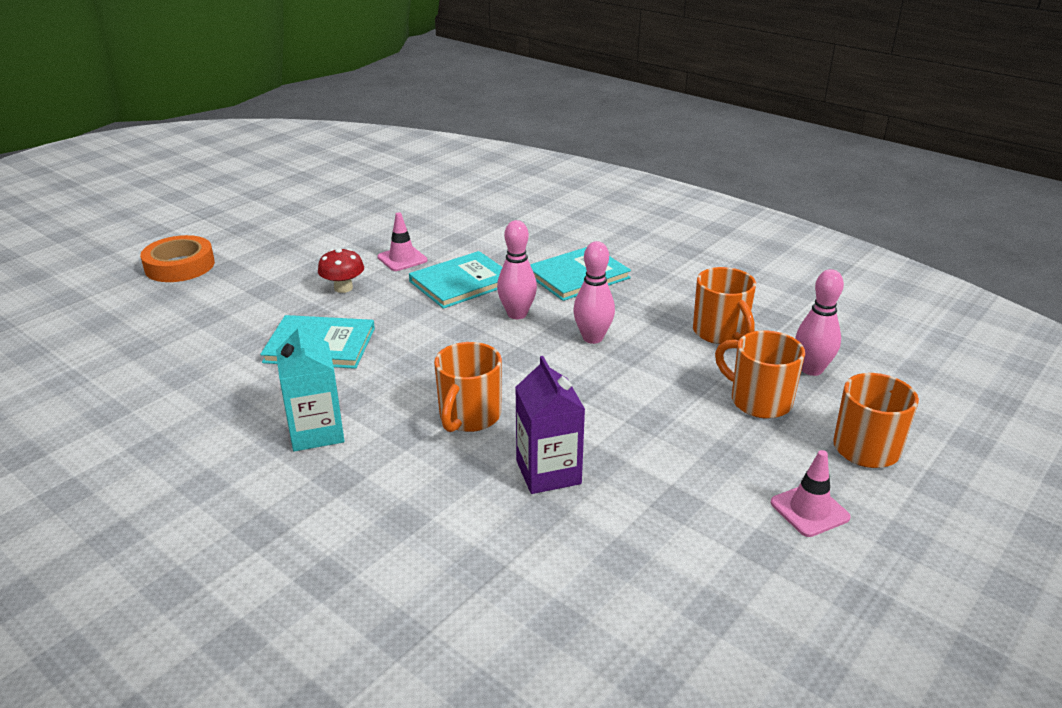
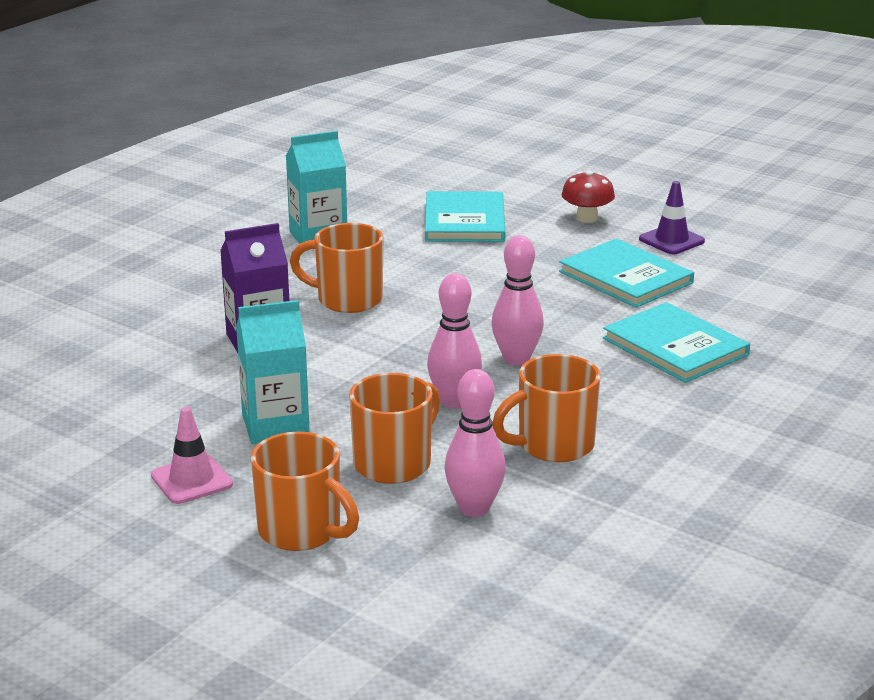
camera: 85 degrees right, 5 degrees down
orange tape [140,235,215,282] -> none
pink traffic cone [377,212,428,271] -> purple traffic cone [639,181,705,254]
pink bowling pin [497,220,537,319] -> pink bowling pin moved to [427,273,482,409]
none -> turquoise carton [236,300,310,444]

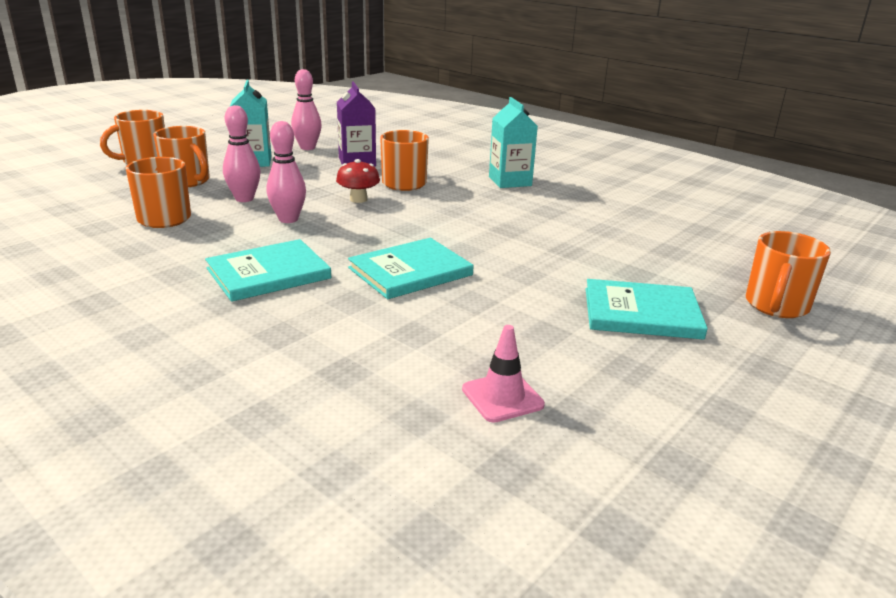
camera: 95 degrees right, 0 degrees up
pink traffic cone [151,407,233,504] -> pink traffic cone moved to [462,325,545,423]
turquoise book [425,191,505,242] -> turquoise book moved to [586,279,708,340]
pink bowling pin [444,369,506,517] -> pink bowling pin moved to [291,69,322,150]
red mushroom [561,170,615,223] -> red mushroom moved to [336,159,380,203]
purple traffic cone [639,181,705,254] -> none
none -> orange mug [745,231,831,318]

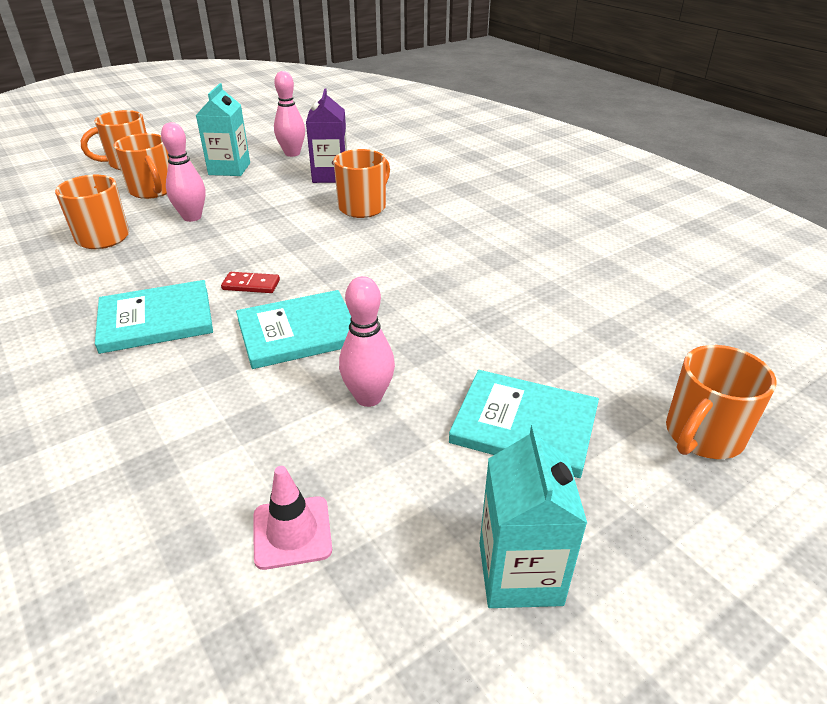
camera: 15 degrees right, 10 degrees up
pink bowling pin [267,121,306,223] -> pink bowling pin moved to [339,276,395,407]
red mushroom [336,159,380,203] -> none
turquoise carton [489,97,538,188] -> turquoise carton moved to [479,424,587,608]
none -> red domino [221,272,280,293]

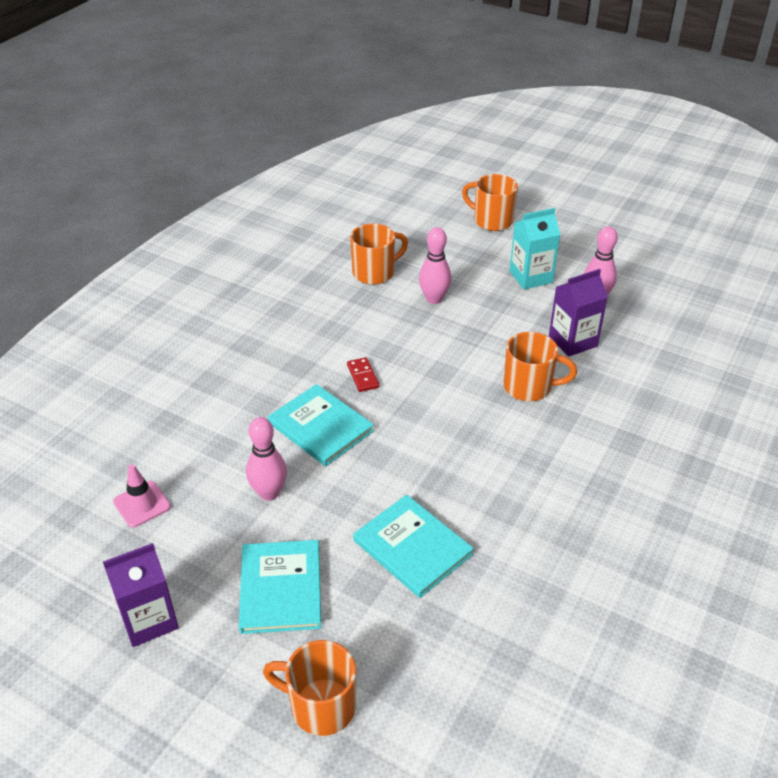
camera: 65 degrees right, 5 degrees up
turquoise book [95,280,213,354] -> turquoise book moved to [353,495,474,598]
orange mug [113,133,169,199] -> none
turquoise carton [479,424,587,608] -> purple carton [103,543,179,647]

